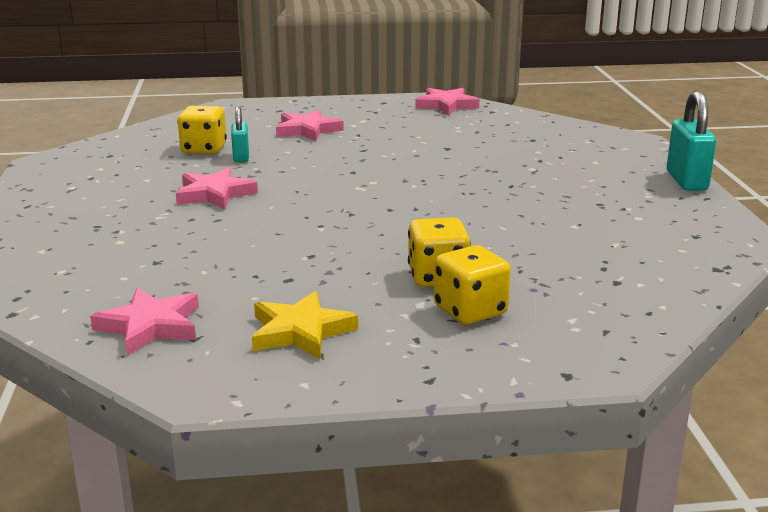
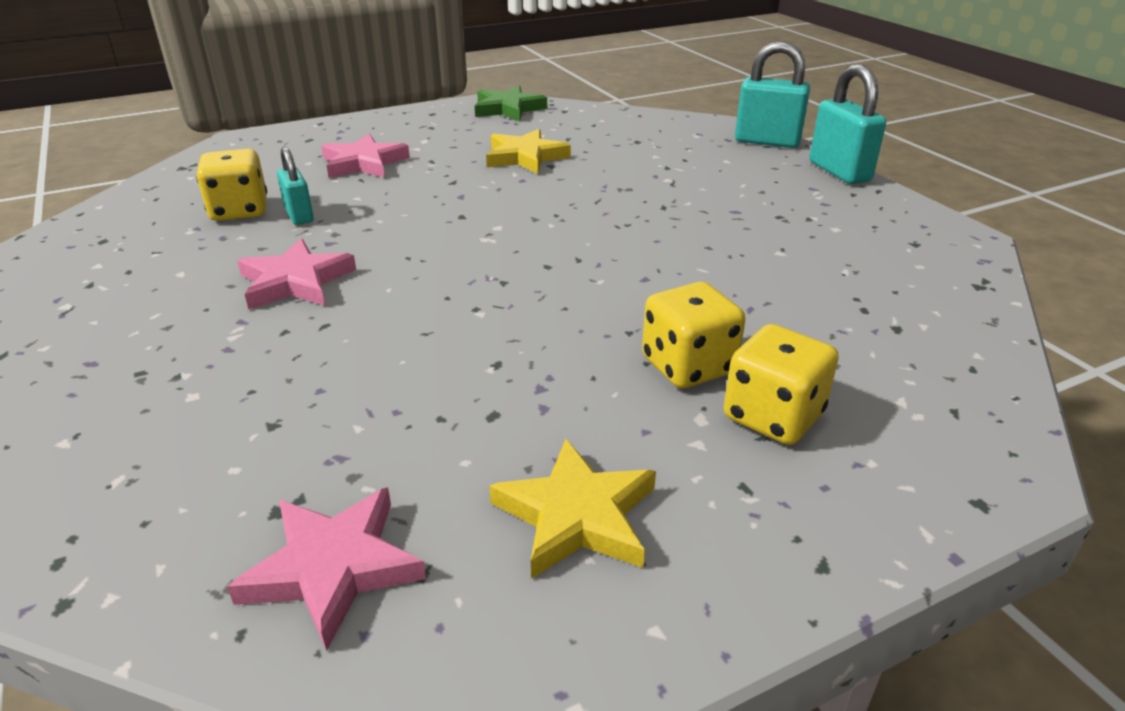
camera: 20 degrees left, 10 degrees up
pink star [415,88,479,115] -> green star [475,85,547,121]
none -> yellow star [486,129,571,174]
none -> turquoise padlock [735,41,810,148]

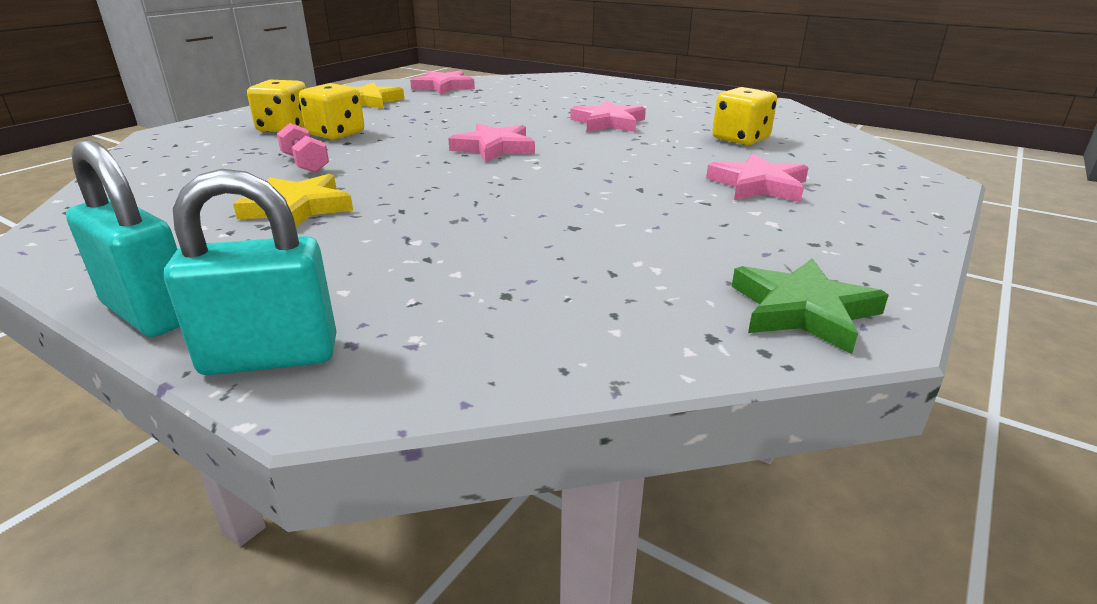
camera: 150 degrees right, 5 degrees down
turquoise padlock [277,147,314,225] -> none
yellow star [486,129,571,174] -> yellow star moved to [233,174,353,227]
none -> pink dumbbell [277,123,329,173]
none -> pink star [448,123,535,163]

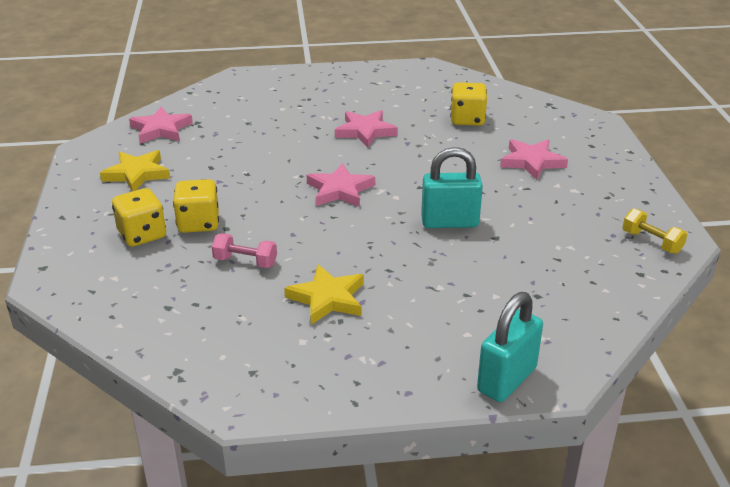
camera: 40 degrees left, 5 degrees up
turquoise padlock [66,140,180,337] -> turquoise padlock moved to [421,147,483,228]
green star [732,258,889,354] -> yellow dumbbell [622,208,687,254]

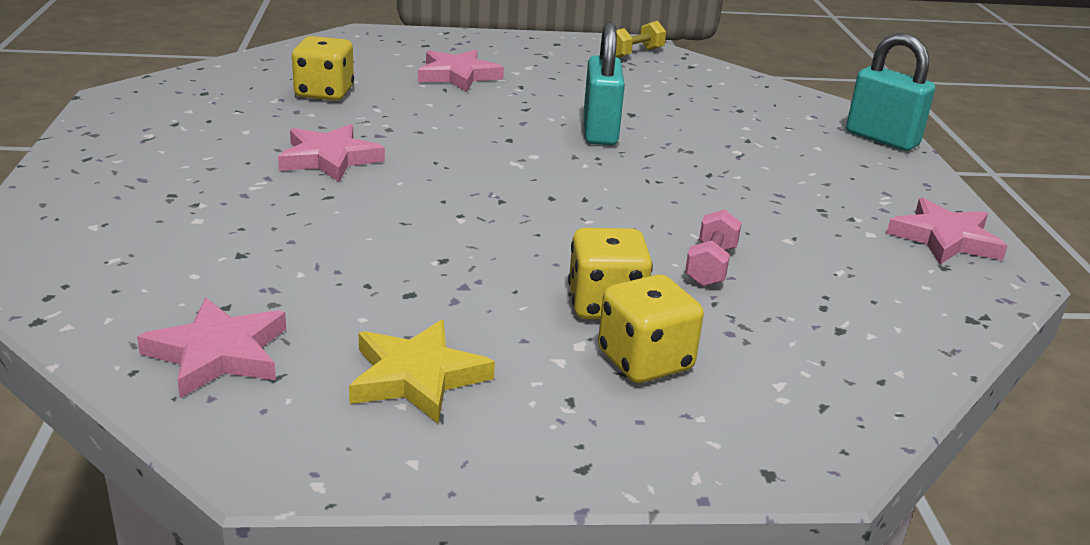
camera: 90 degrees left, 5 degrees down
yellow star [284,264,364,325] -> none
pink star [307,163,375,207] -> pink star moved to [886,198,1007,264]

